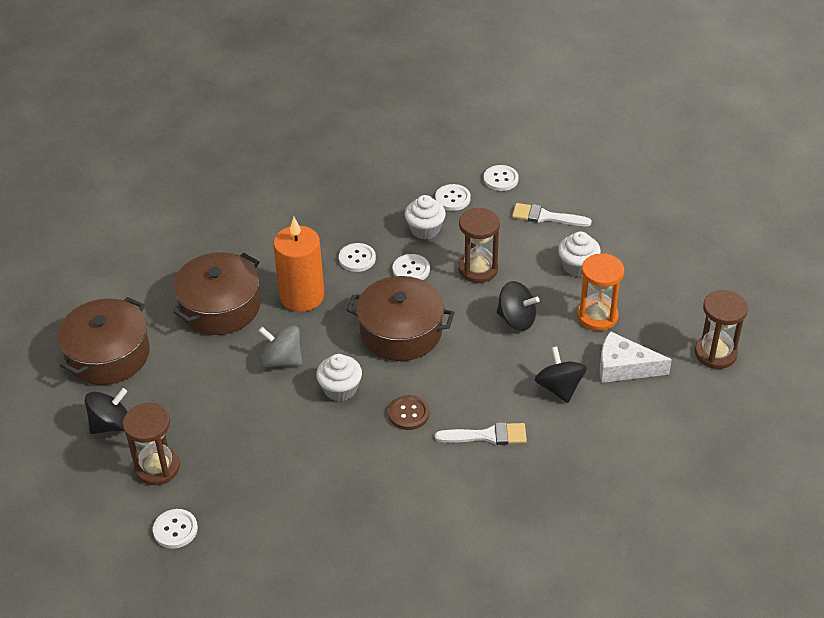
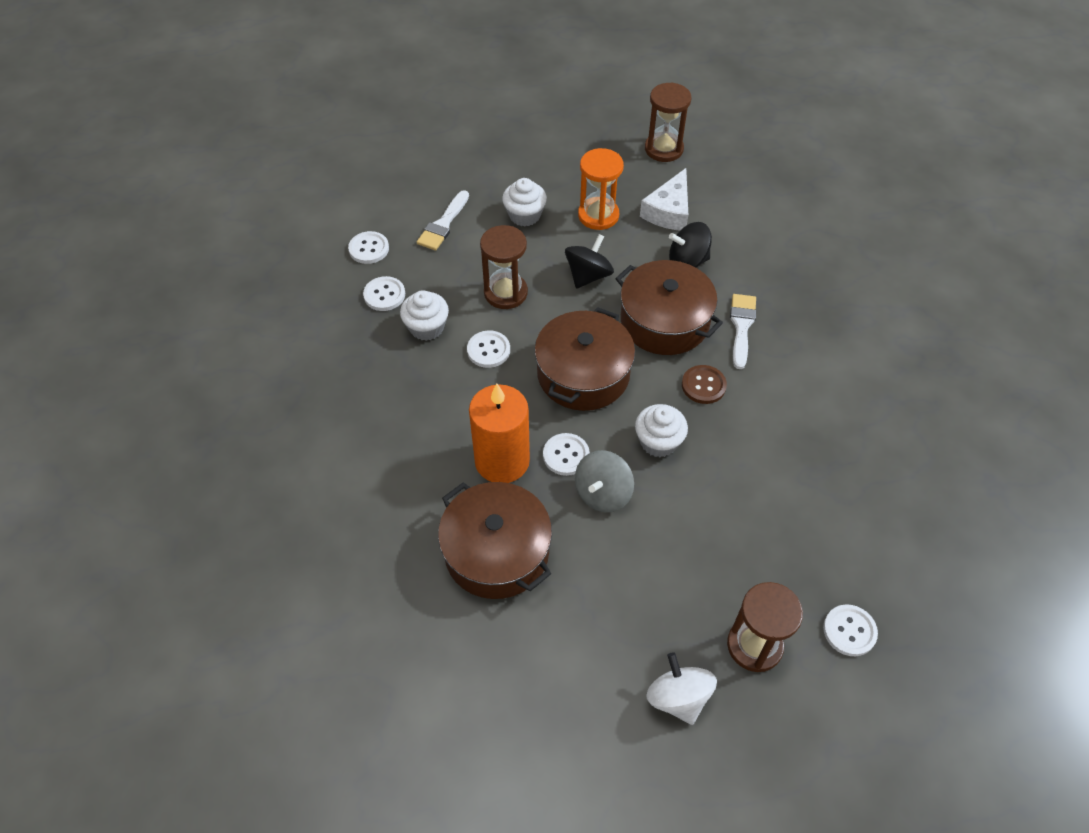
camera: 80 degrees left, 10 degrees up
brown pot [57,297,150,385] -> brown pot moved to [615,260,723,355]
black spinning top [85,388,128,434] -> white spinning top [647,652,717,725]
white button [339,243,376,272] -> white button moved to [543,433,590,476]

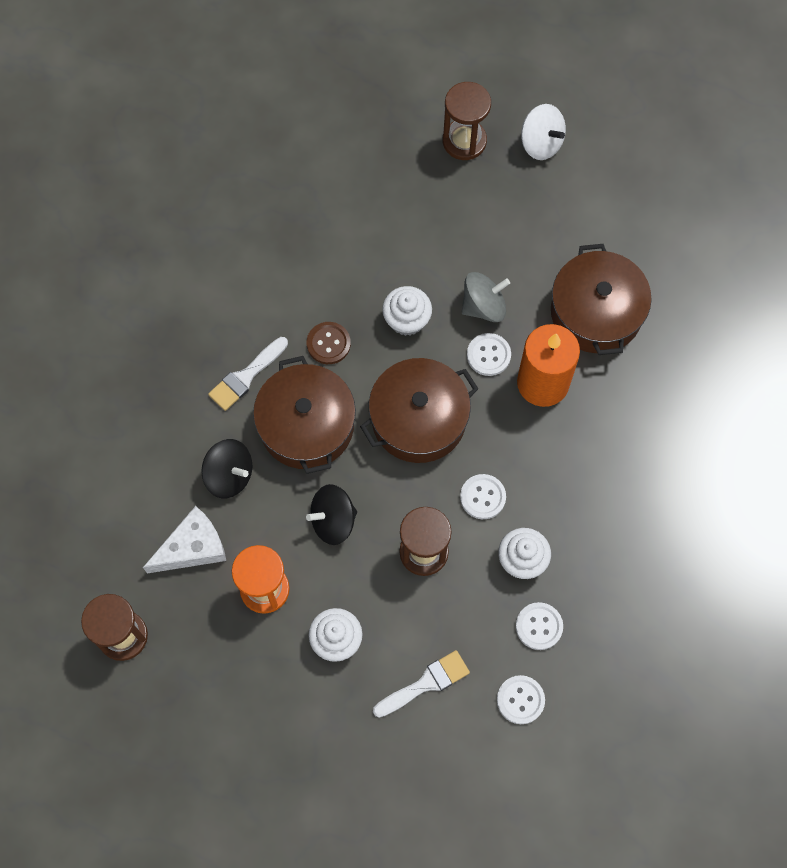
camera: 145 degrees left, 15 degrees up
white spinning top [647,652,717,725] -> white spinning top turned 60 degrees counterclockwise [521,104,566,160]
white button [823,604,878,656] -> none

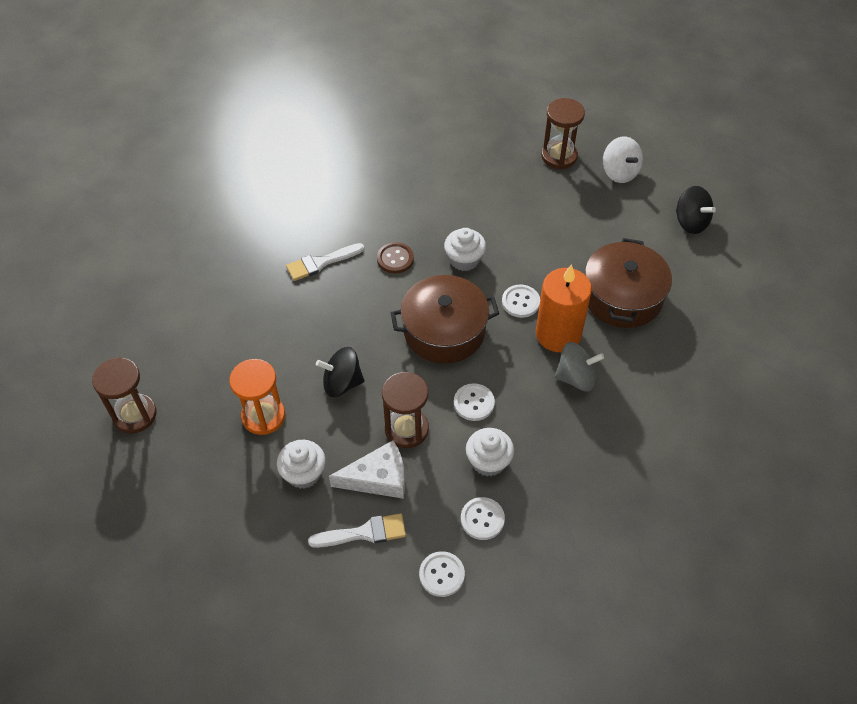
camera: 20 degrees right, 15 degrees down
white cheese [143,506,226,573] -> white cheese moved to [329,440,405,499]
black spinning top [201,439,252,498] -> black spinning top moved to [676,186,716,234]
brown pot [253,356,356,474] -> none
grey spinning top [462,272,510,322] -> grey spinning top moved to [554,342,604,391]

